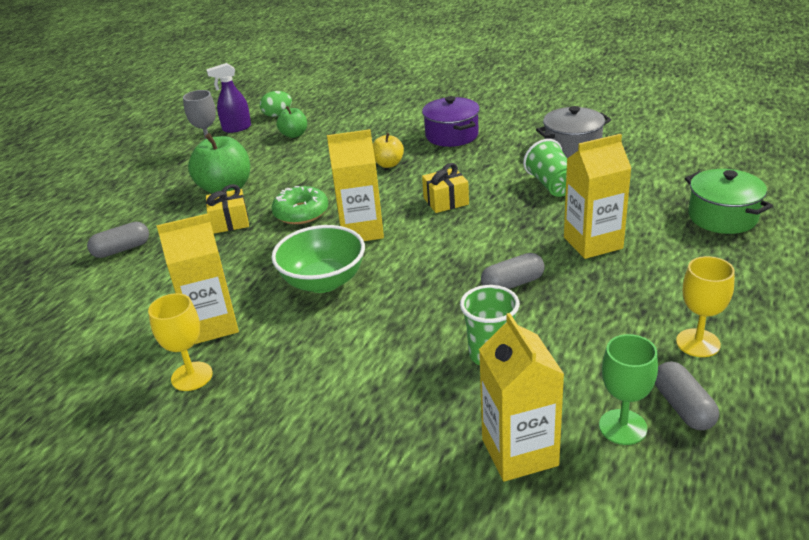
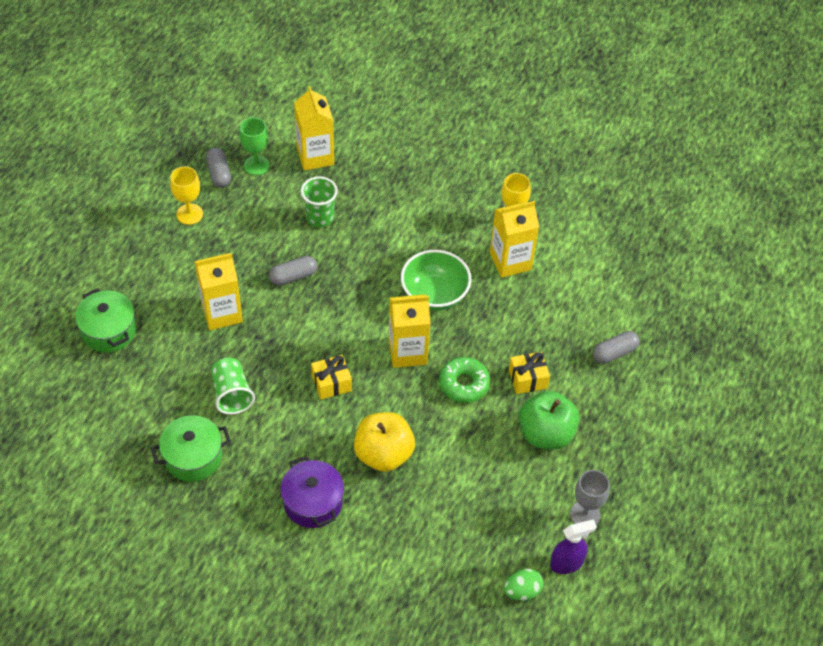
camera: 175 degrees right, 20 degrees up
green apple [277,106,307,138] -> none
yellow apple [373,133,404,168] -> yellow apple [354,412,415,472], size x1.77
grey pot [536,106,611,158] -> green pot [151,415,231,482]

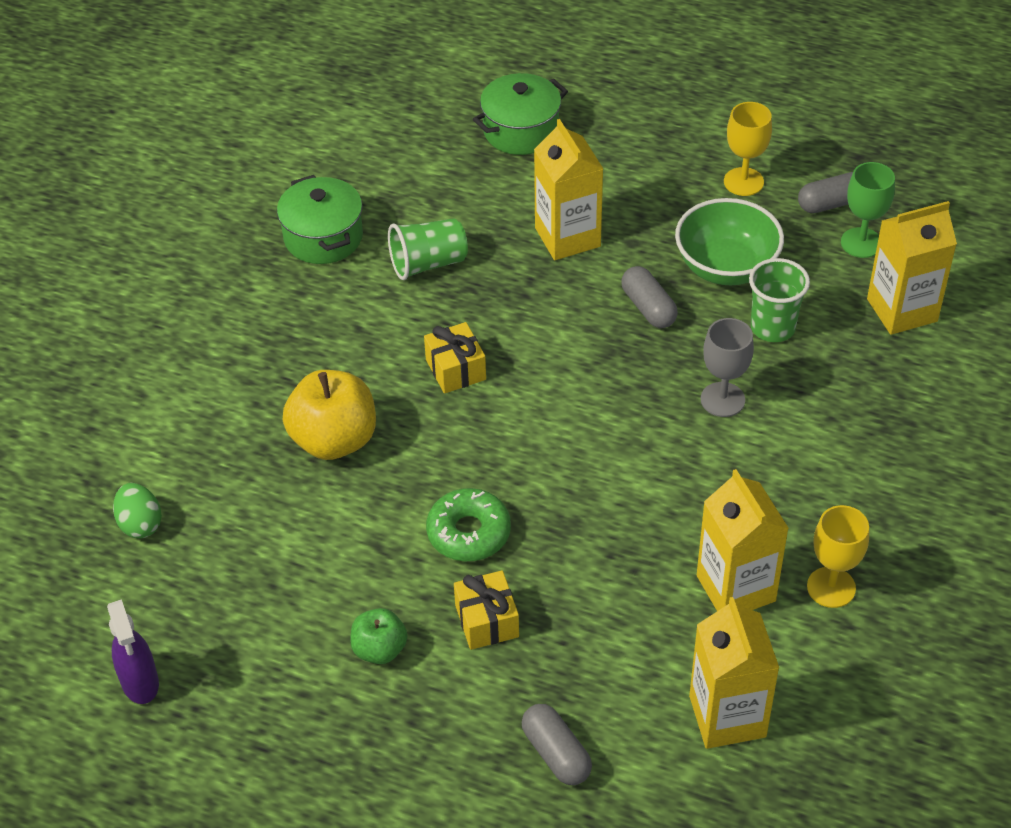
camera: 90 degrees right, 5 degrees down
purple pot [280,456,344,528] -> none
yellow carton [389,294,431,368] -> yellow carton moved to [689,597,779,749]
green bowl [401,250,471,311] -> green bowl moved to [675,198,784,285]
green egg [504,568,543,601] -> green egg moved to [113,483,162,539]
green apple [519,391,580,449] -> green apple [350,608,408,664], size x0.56
grey goblet [570,470,610,525] -> grey goblet moved to [701,318,754,417]

